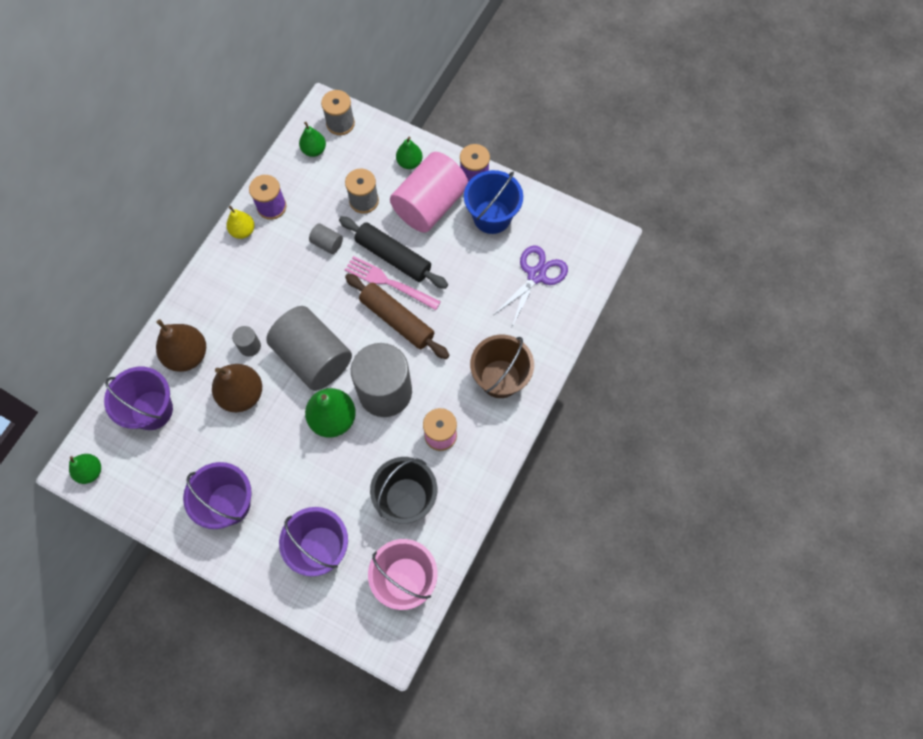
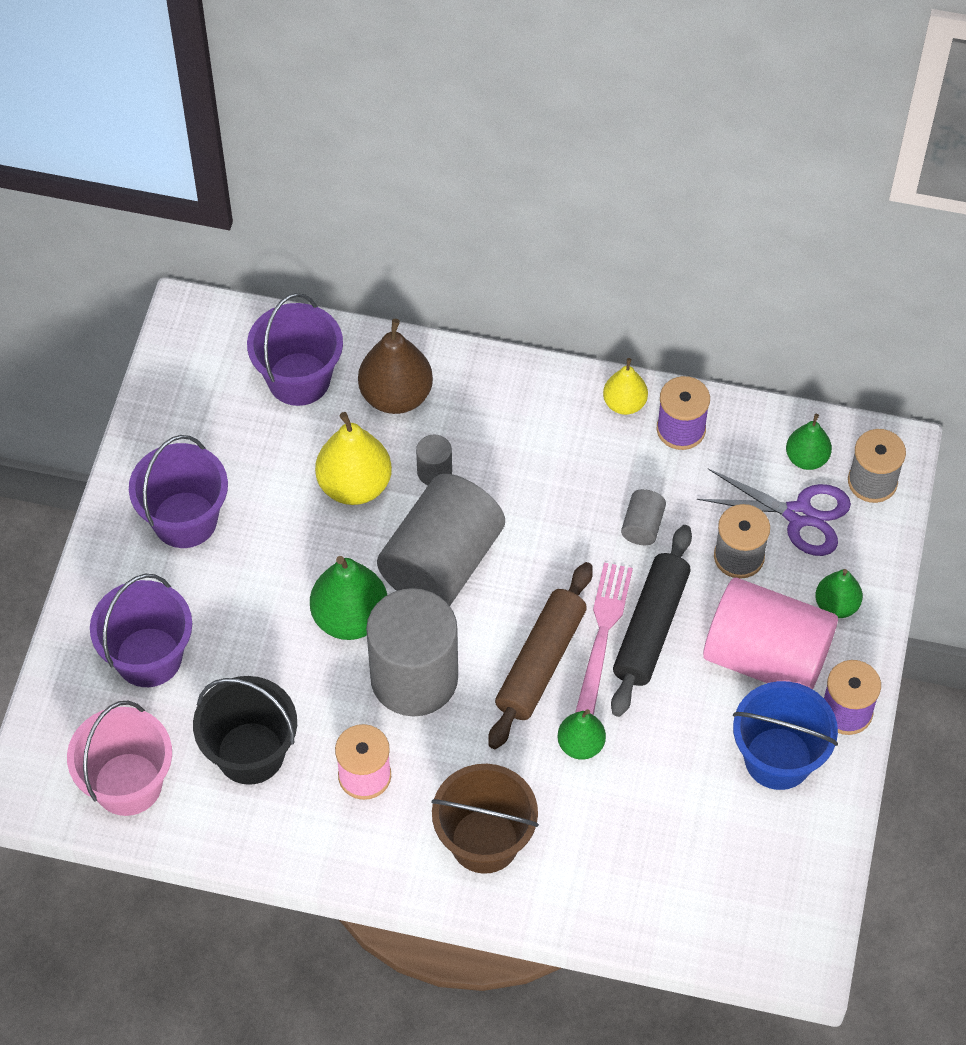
camera: 75 degrees right, 10 degrees down
green pear [69,454,101,484] -> green pear moved to [557,709,606,760]
brown pear [212,364,262,412] -> yellow pear [315,412,392,505]
purple scissors [495,245,568,326] -> purple scissors moved to [697,468,851,556]

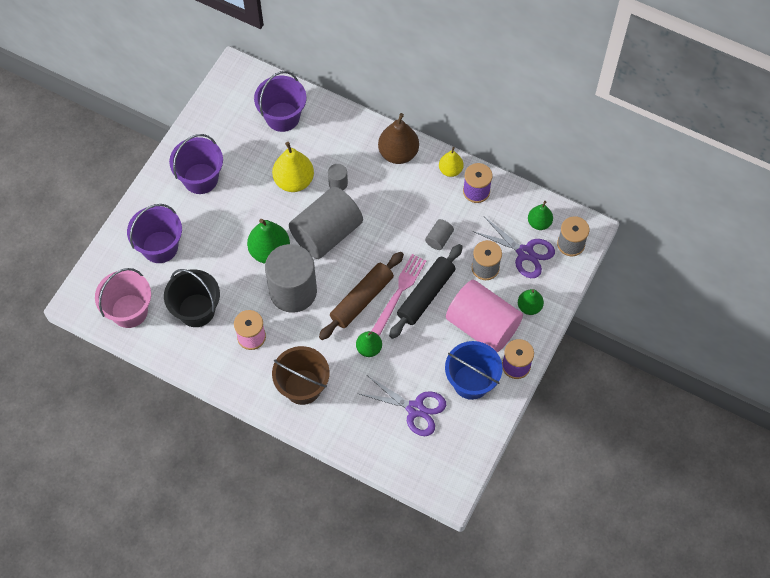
camera: 15 degrees right, 5 degrees up
brown pear [358,318,433,414] -> brown pear moved to [378,113,419,164]
none -> purple scissors [360,376,446,436]

